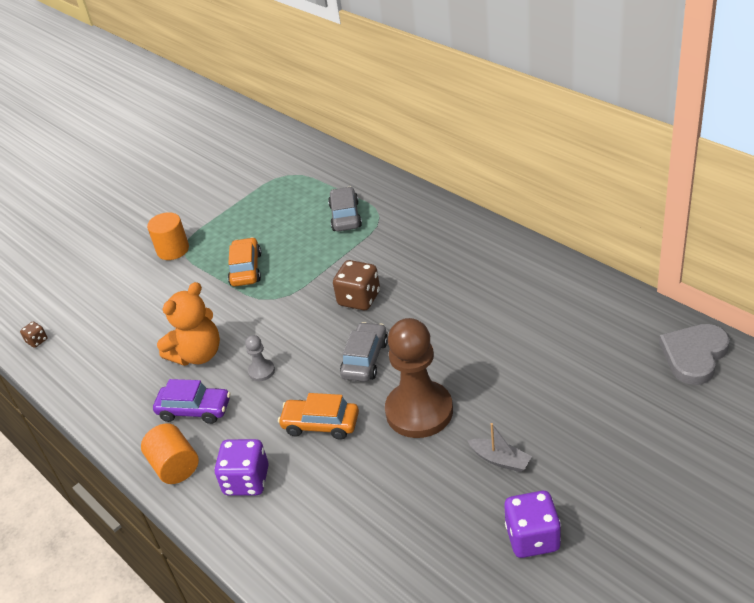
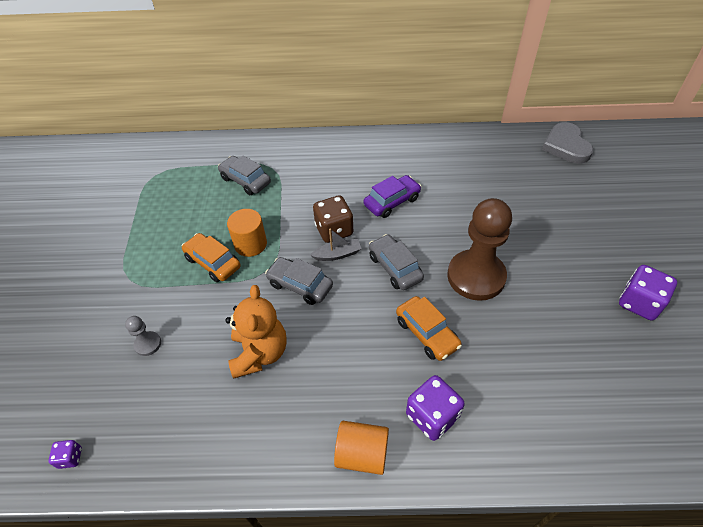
camera: 50 degrees left, 10 degrees up
brown dice [20,321,48,348] -> purple dice [48,440,82,469]
orange cylinder [147,212,189,260] -> orange cylinder moved to [227,209,267,257]
purple car [153,379,230,424] -> purple car moved to [364,175,421,218]
grey pawn [245,335,275,381] -> grey pawn moved to [125,316,161,356]
orange car [278,393,359,440] -> orange car turned 90 degrees counterclockwise [396,296,462,361]
grey boat [467,423,532,472] -> grey boat moved to [310,229,362,261]
none -> grey car [265,257,333,305]

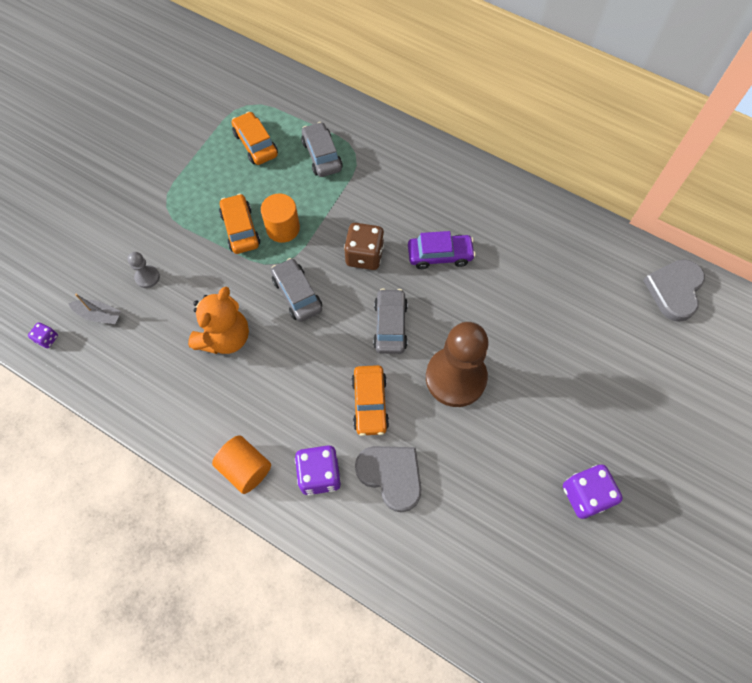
camera: 30 degrees right, 15 degrees up
grey boat [310,229,362,261] -> grey boat moved to [68,294,122,324]
none -> orange car [231,111,278,165]
none -> grey heart [355,446,421,512]

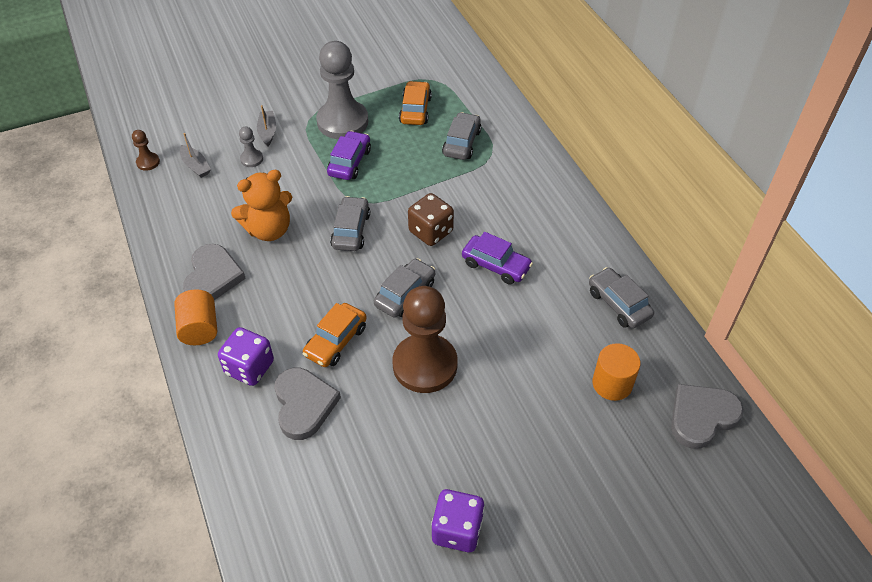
camera: 35 degrees right, 15 degrees down
purple dice [28,322,58,348] -> brown pawn [132,130,160,171]
orange car [219,194,261,254] -> purple car [327,131,371,180]
orange cylinder [261,194,300,243] -> orange cylinder moved to [592,343,641,401]
none -> grey heart [183,244,246,300]
none -> grey boat [257,105,276,147]
none -> grey pawn [316,41,368,139]
none -> grey car [589,267,654,328]

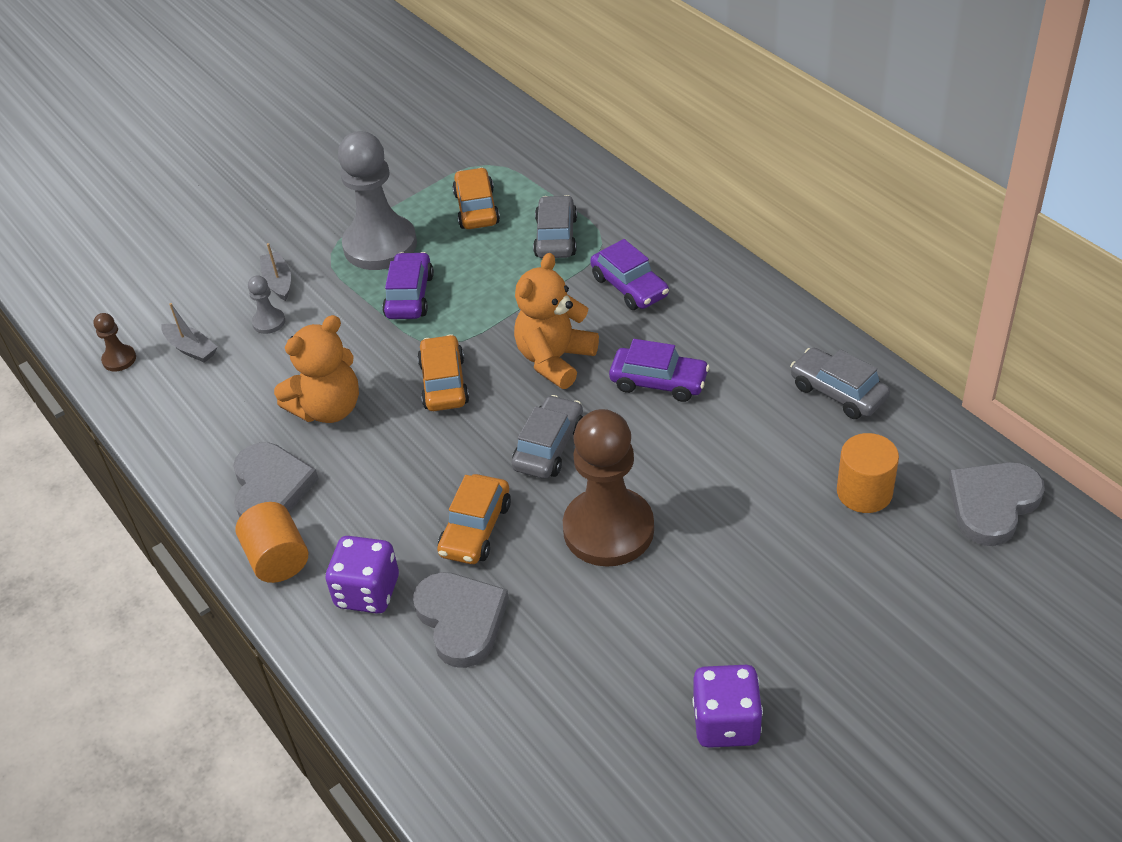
camera: 10 degrees left, 5 degrees down
grey car [330,196,370,251] -> orange car [417,334,469,411]
brown dice [408,193,454,246] -> orange teddy bear [514,253,599,389]
none -> purple car [590,239,669,310]

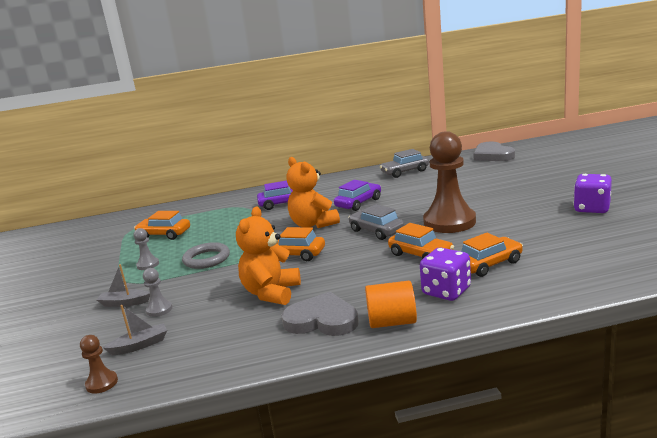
camera: 65 degrees left, 25 degrees down
orange teddy bear [274,315,359,423] -> orange teddy bear turned 150 degrees counterclockwise [236,206,301,305]
grey pawn [338,131,417,270] -> grey pawn [133,228,159,270], size x0.42
purple car [382,252,434,319] -> grey ring [182,242,230,269]
grey heart [413,572,509,668] -> orange car [461,233,523,277]
grey car [533,195,577,258] -> none
orange cylinder [837,433,899,513] -> none

